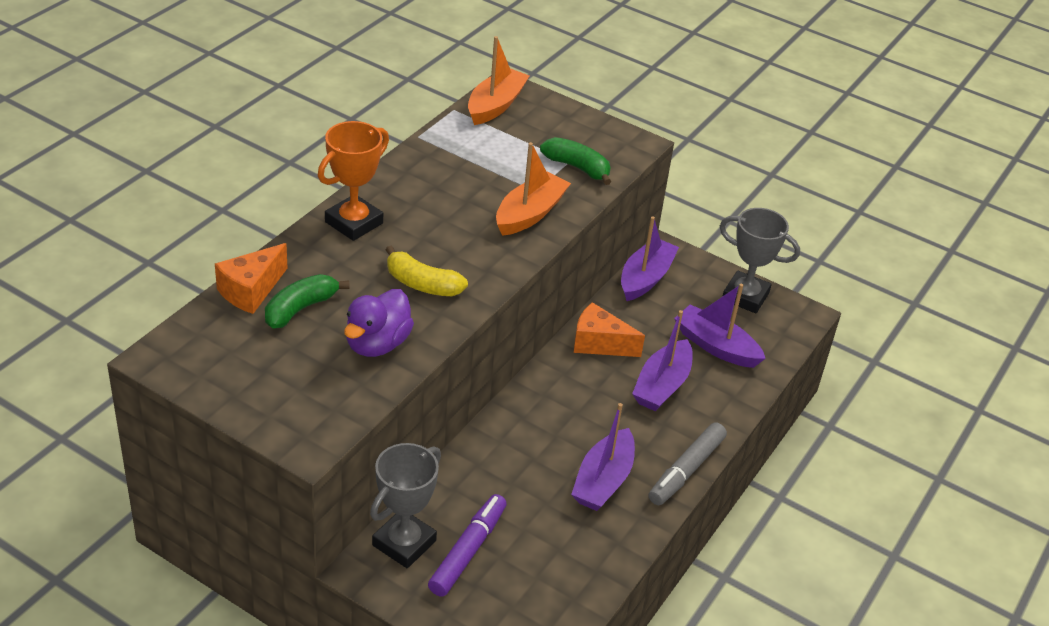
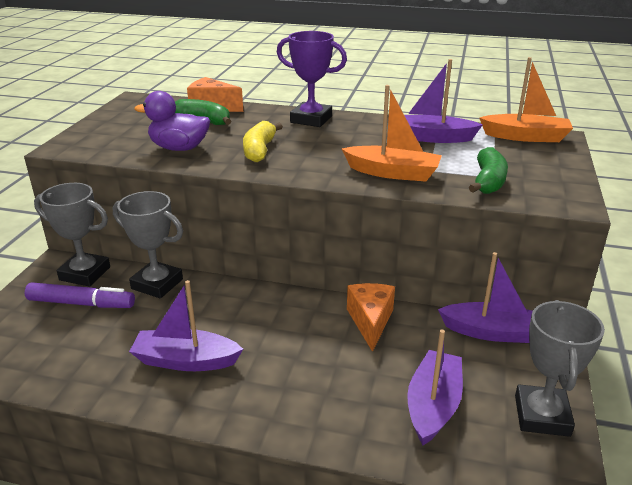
camera: 75 degrees right, 10 degrees down
orange trophy [318,121,389,241] -> purple trophy [277,31,347,127]
purple boat [632,310,693,411] -> purple boat moved to [404,59,483,143]
grey marker [649,422,727,505] -> none
none -> grey trophy [113,191,183,298]

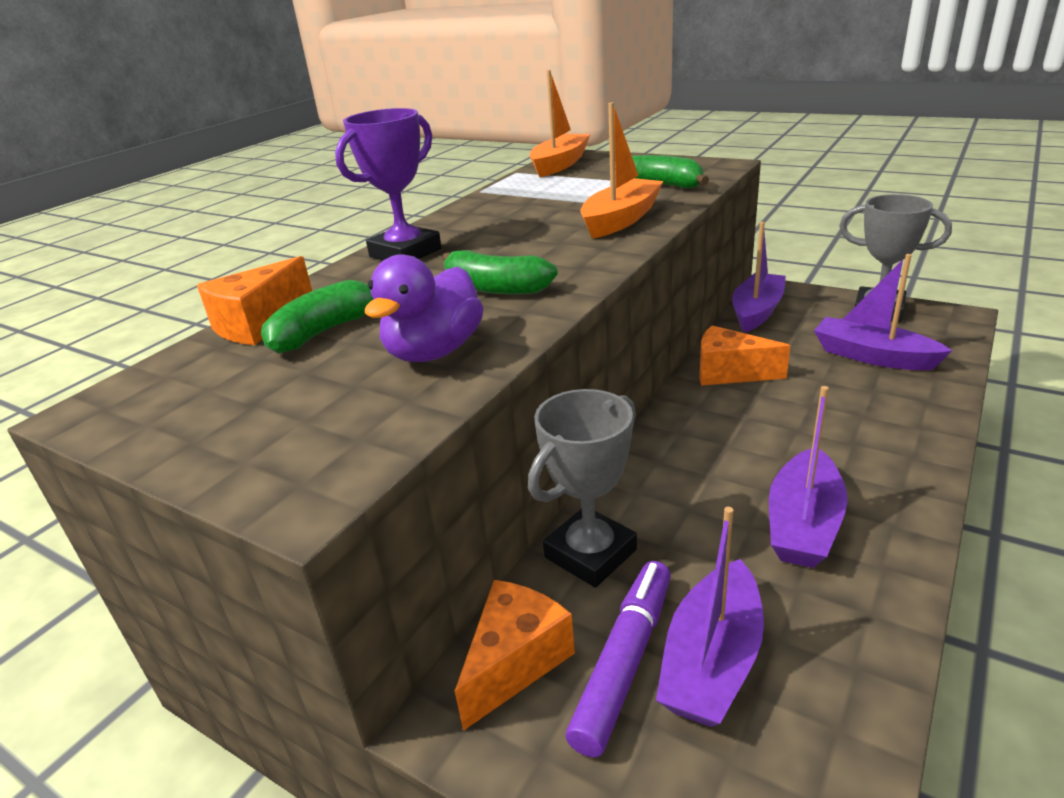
camera: 70 degrees left, 0 degrees up
grey trophy [34,183,110,287] -> orange cheese [455,580,575,731]
yellow banana [243,121,283,162] -> green banana [442,250,558,295]
purple boat [404,59,483,143] -> purple boat moved to [656,507,764,727]

